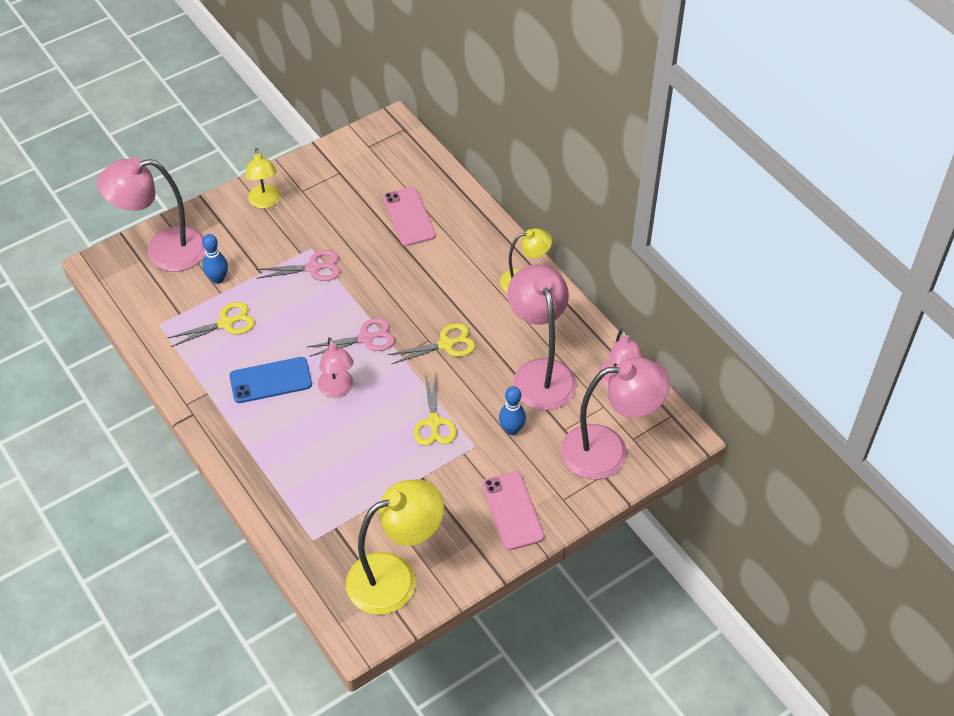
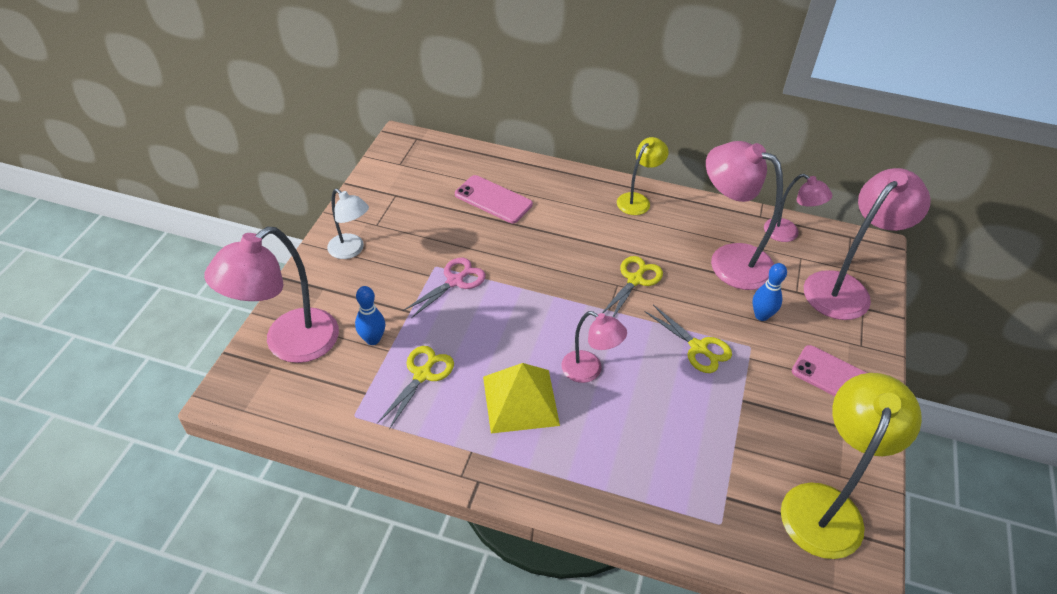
camera: 40 degrees left, 5 degrees down
blue phone [229,357,312,403] -> yellow pyramid [483,363,560,433]
yellow lamp [245,148,281,208] -> white lamp [327,189,369,259]
pink scissors [307,318,395,357] -> none

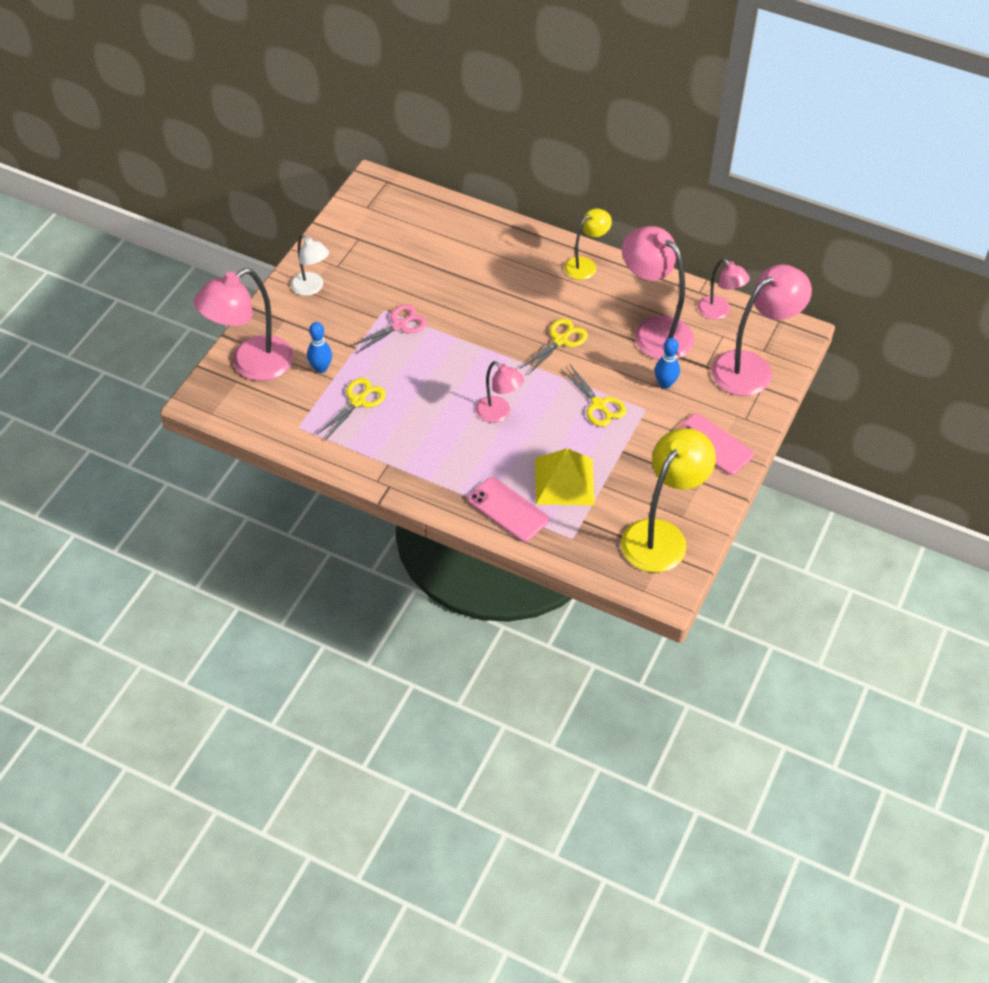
camera: 10 degrees right, 5 degrees up
pink phone [455,175,533,223] -> pink phone moved to [468,477,549,542]
yellow pyramid [483,363,560,433] -> yellow pyramid moved to [535,448,595,505]

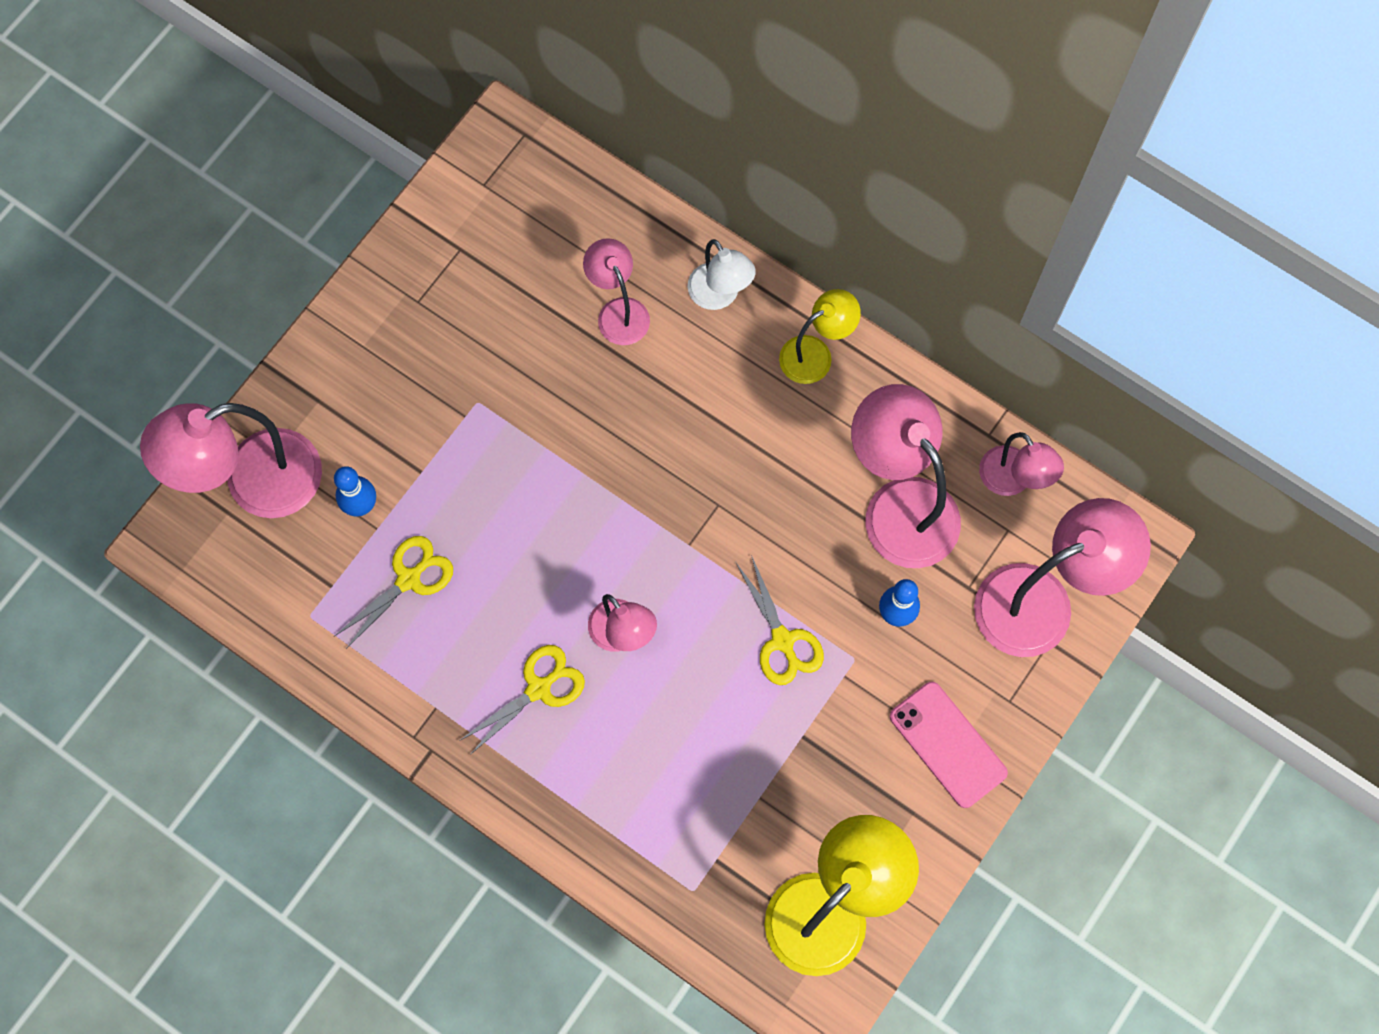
camera: 10 degrees right, 20 degrees up
white lamp [291,234,329,296] -> white lamp moved to [688,239,756,310]
pink scissors [349,304,427,354] -> none
pink phone [468,477,549,542] -> none
yellow scissors [520,319,588,375] -> yellow scissors moved to [459,645,585,755]
yellow pyramid [535,448,595,505] -> none
none -> pink lamp [583,238,650,345]

